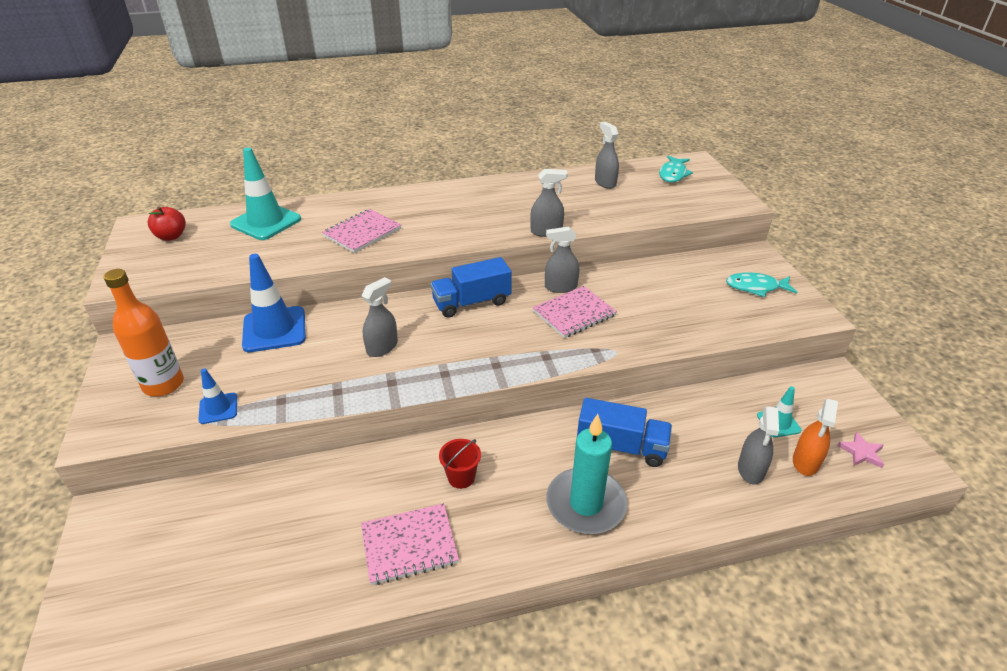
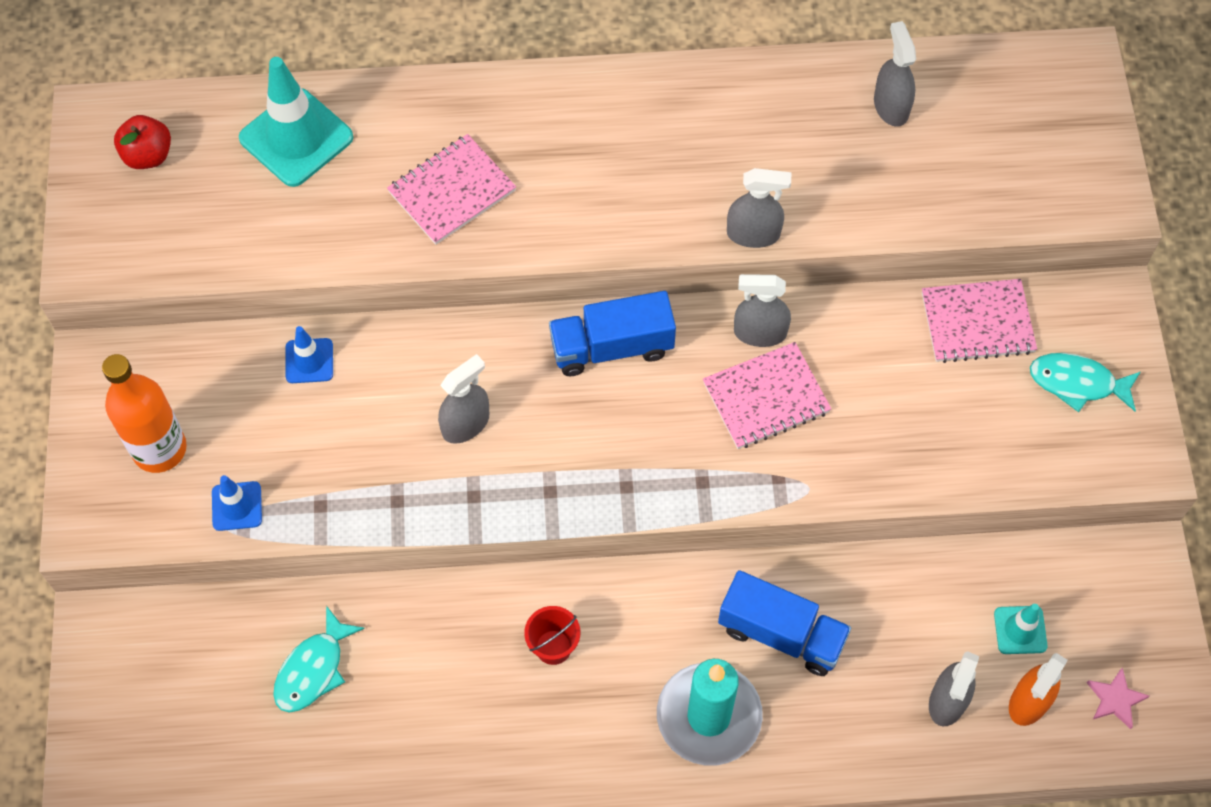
camera: 10 degrees right, 25 degrees up
blue traffic cone [242,254,306,352] -> blue traffic cone [286,326,333,383], size x0.52
pink notebook [361,503,459,585] -> pink notebook moved to [922,279,1037,363]
turquoise fish [659,156,693,182] -> turquoise fish moved to [273,606,365,712]

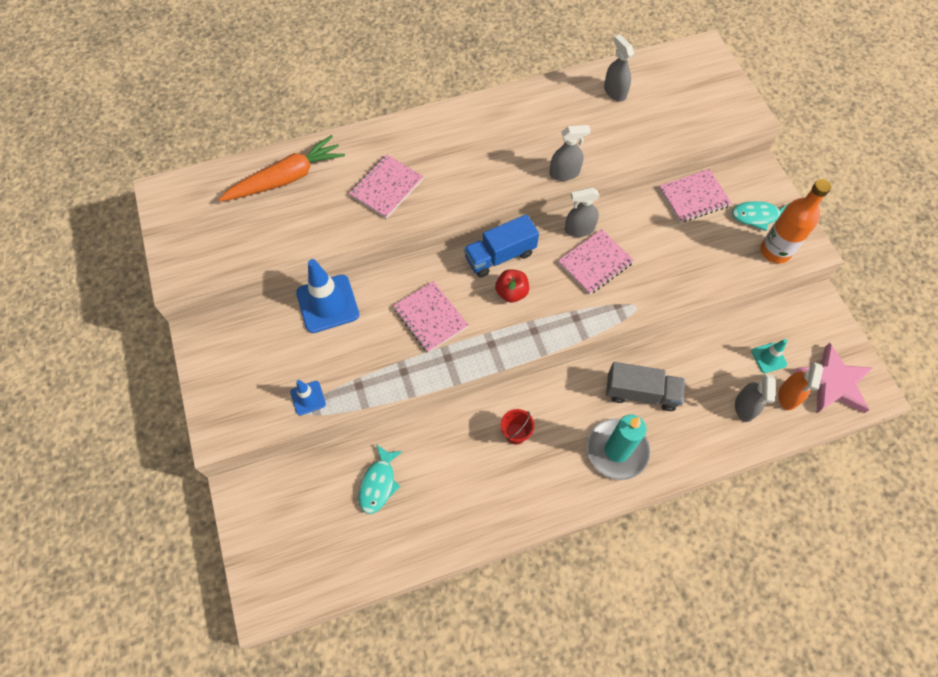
camera: 15 degrees left, 0 degrees up
orange bottle [102,354,187,473] -> orange bottle moved to [760,179,831,264]
red apple [114,115,171,169] -> red apple moved to [495,269,529,303]
turquoise traffic cone [239,57,353,187] -> orange carrot [219,135,345,202]
blue traffic cone [286,326,333,383] -> blue traffic cone [296,259,359,333], size x1.91
grey spray bottle [438,354,489,444] -> pink notebook [393,281,469,353]
blue truck [718,570,851,676] -> grey truck [606,362,685,411]
pink star [1087,667,1149,729] -> pink star [793,342,873,413], size x2.15

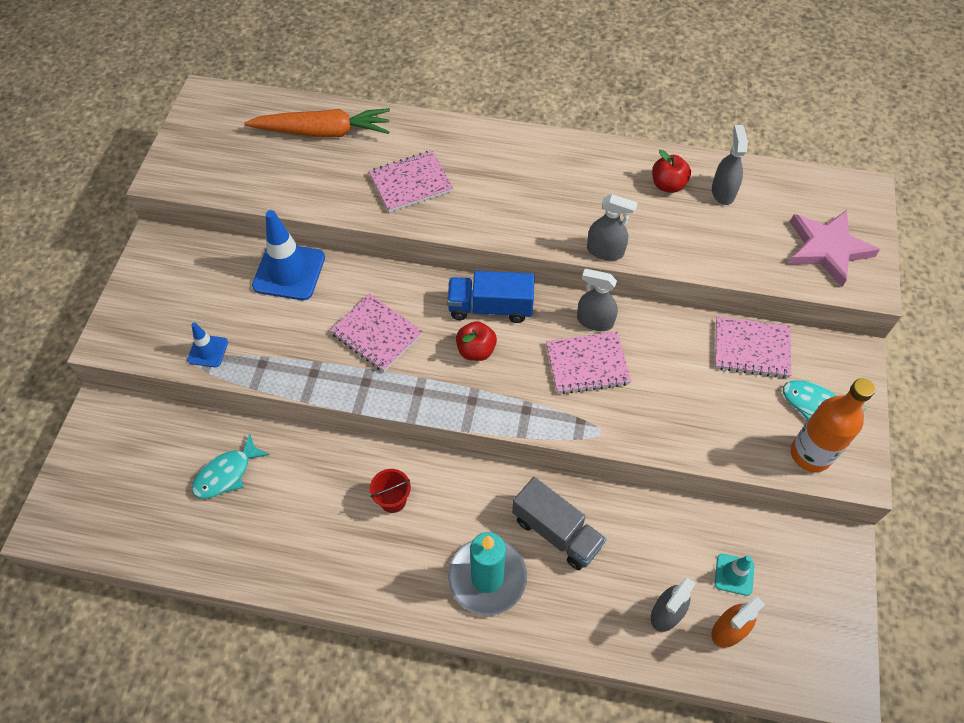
camera: 30 degrees right, 5 degrees down
pink notebook [393,281,469,353] -> pink notebook turned 45 degrees counterclockwise [330,293,423,372]
pink star [793,342,873,413] -> pink star moved to [788,210,880,287]
none -> red apple [652,150,691,193]

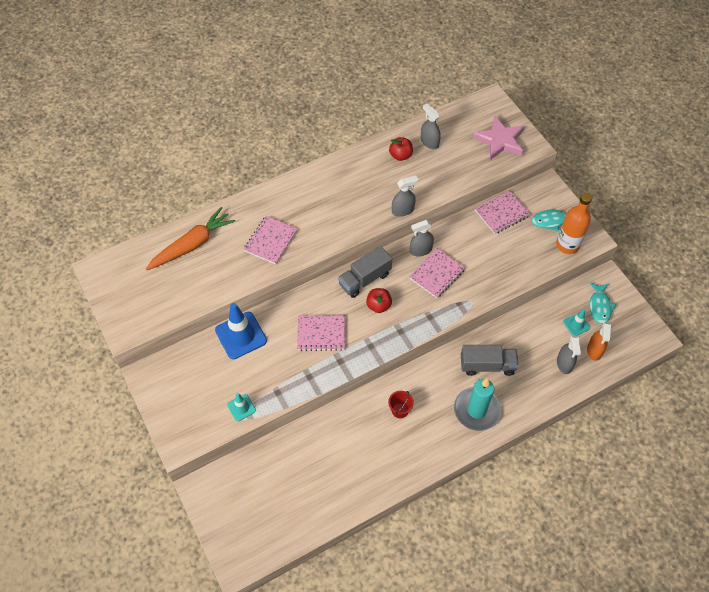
camera: 40 degrees left, 0 degrees up
blue traffic cone [187,322,228,367] -> turquoise traffic cone [227,393,256,421]
turquoise fish [192,433,269,499] -> turquoise fish moved to [589,282,616,324]
blue truck [447,271,535,323] -> grey truck [338,246,392,298]

